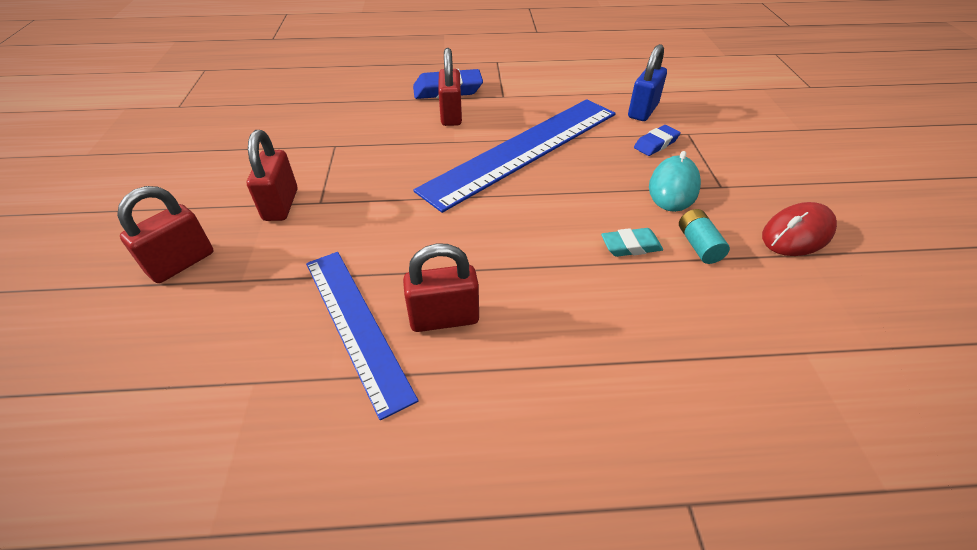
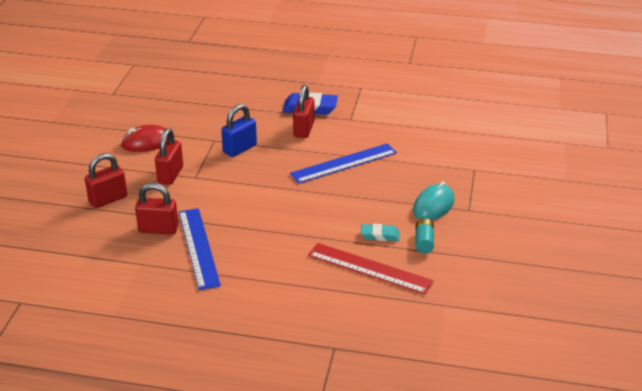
camera: 15 degrees right, 10 degrees down
red padlock [403,243,479,332] -> red padlock moved to [135,183,178,235]
blue ruler [414,99,616,213] -> blue ruler [290,143,397,184], size x0.63
blue padlock [628,44,667,121] -> blue padlock moved to [221,104,257,157]
blue eraser [634,125,681,156] -> none
red mouse [762,202,837,256] -> red mouse moved to [120,125,168,152]
none -> red ruler [308,243,434,295]

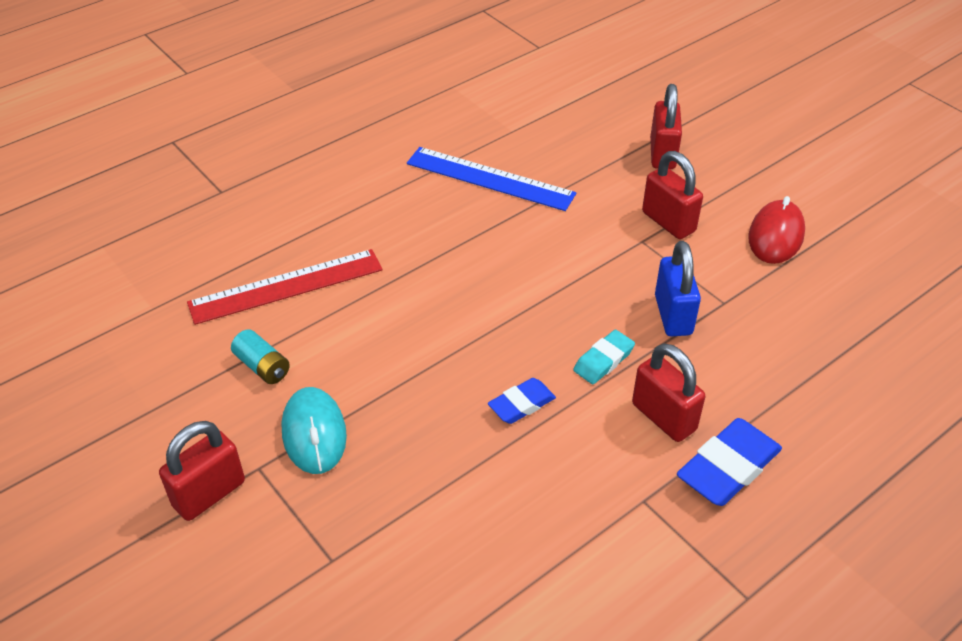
camera: 130 degrees right, 10 degrees up
red padlock [135,183,178,235] -> red padlock moved to [159,421,245,521]
blue ruler [290,143,397,184] -> blue eraser [488,378,556,424]
turquoise eraser [361,224,400,241] -> turquoise eraser moved to [573,330,635,384]

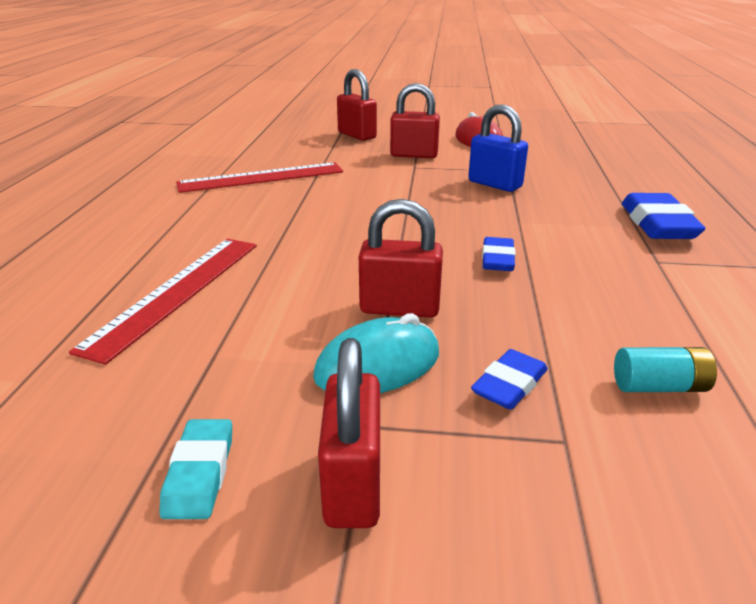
camera: 45 degrees left, 15 degrees down
turquoise battery [231,329,290,384] -> turquoise battery moved to [614,347,717,392]
turquoise mouse [282,387,347,474] -> turquoise mouse turned 60 degrees counterclockwise [313,313,439,393]
blue ruler [407,147,576,211] -> red ruler [176,162,343,193]
turquoise eraser [573,330,635,384] -> turquoise eraser moved to [160,419,232,519]
red padlock [632,343,705,442] -> red padlock moved to [359,199,443,318]
none -> blue eraser [471,349,548,410]

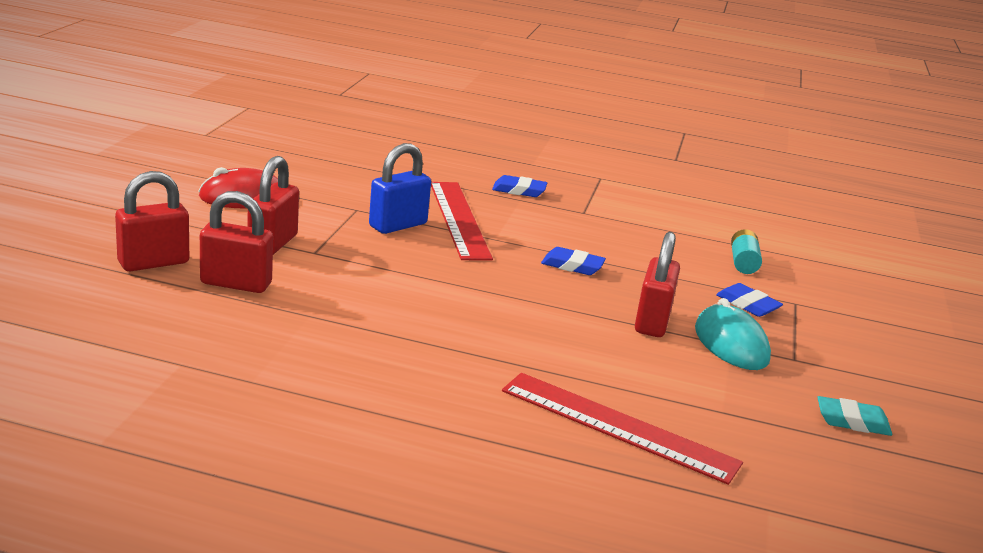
camera: 85 degrees left, 5 degrees down
red ruler [176,162,343,193] -> red ruler moved to [431,182,493,261]
red padlock [318,338,380,528] -> red padlock moved to [200,191,273,293]
blue eraser [622,193,706,239] -> blue eraser [492,175,547,197], size x0.60

